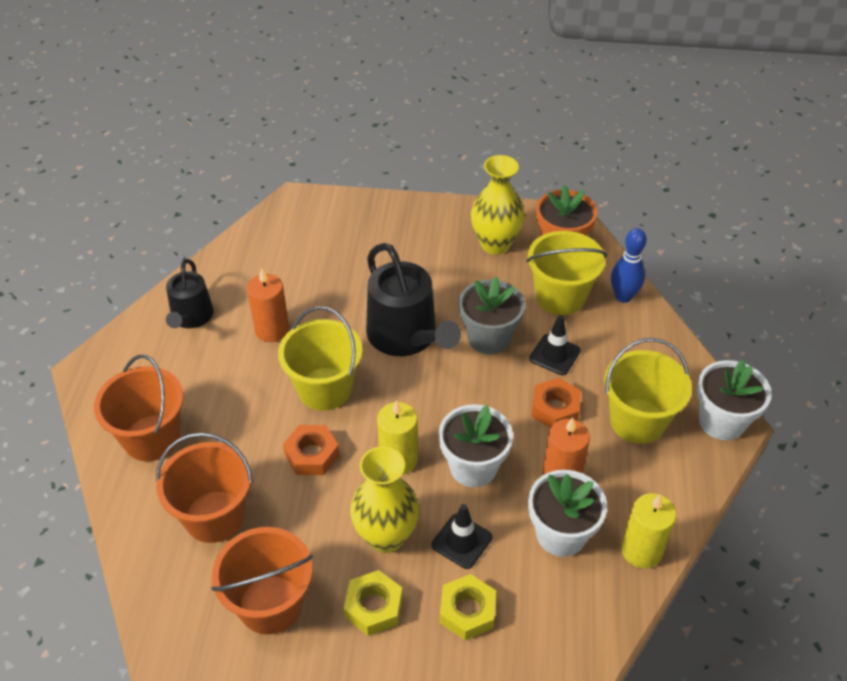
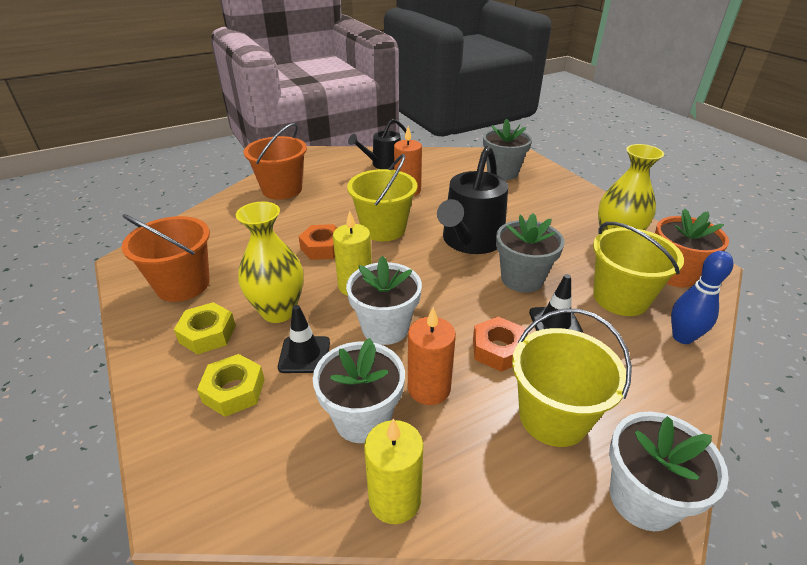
camera: 55 degrees right, 10 degrees down
orange bucket [156,433,253,543] -> none
none -> grey flower pot [483,119,532,180]

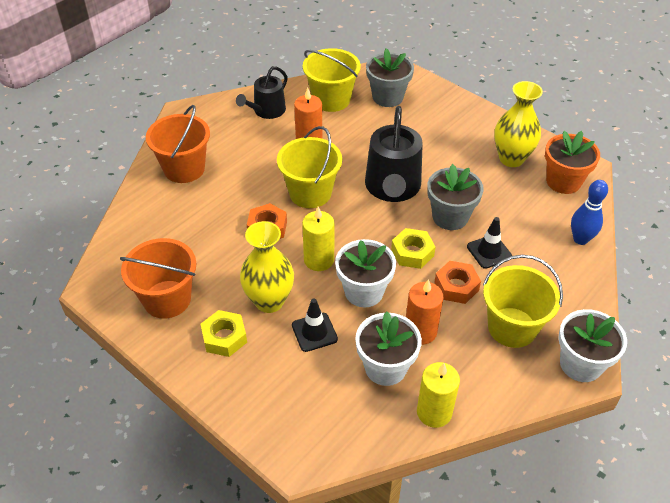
camera: 20 degrees left, 10 degrees up
yellow nut [197,354,265,417] -> yellow nut moved to [391,228,436,269]
yellow bucket [593,222,684,316] -> yellow bucket moved to [303,48,361,112]

